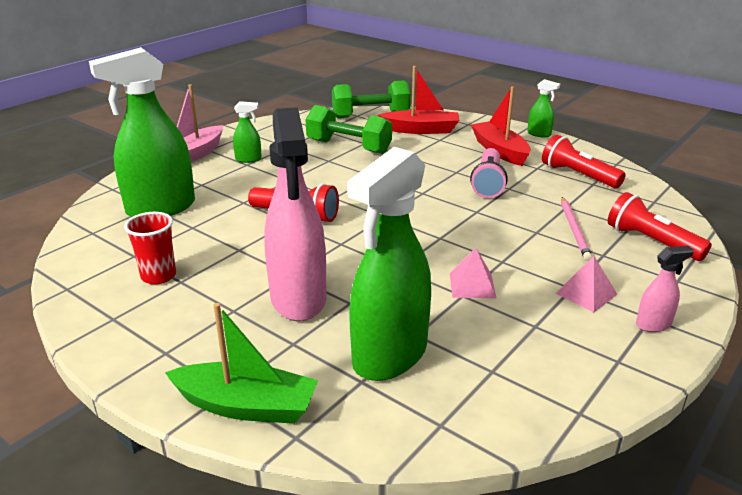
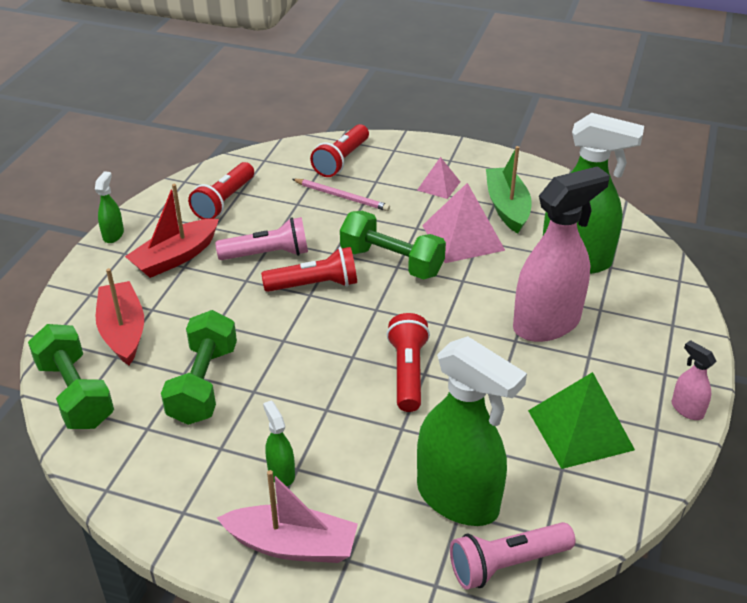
camera: 110 degrees left, 10 degrees up
red cup [124,212,176,284] -> green pyramid [528,372,635,469]
green boat [165,303,318,424] -> green boat moved to [486,146,532,234]
pink pyramid [450,248,496,298] -> pink pyramid [422,183,506,263], size x1.80
pink pencil [561,197,592,261] -> pink pencil turned 45 degrees clockwise [292,179,390,211]
pink spray bottle [636,246,694,332] -> pink spray bottle moved to [672,340,716,420]
none -> red flashlight [261,247,357,292]
none -> green dumbbell [340,211,446,280]
none -> pink flashlight [450,522,575,590]

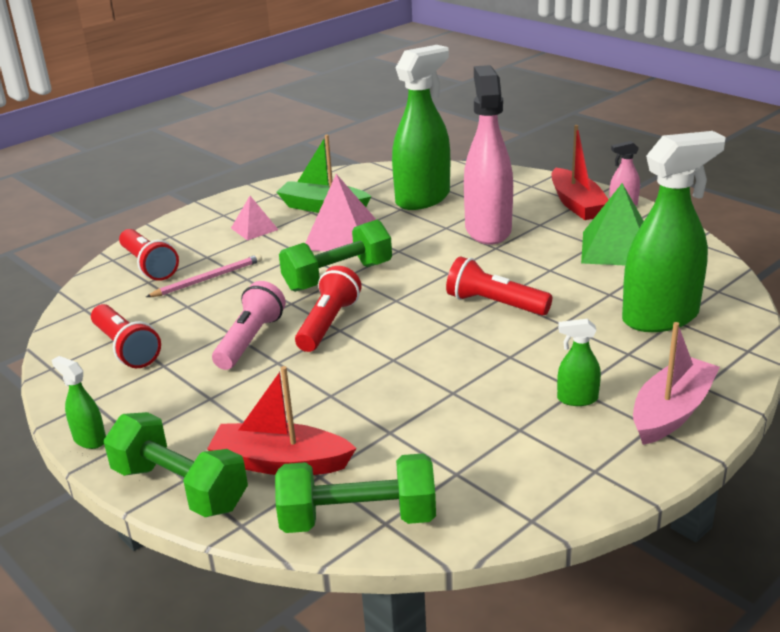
camera: 60 degrees left, 10 degrees down
red boat [125,184,219,278] -> red boat moved to [552,125,609,220]
green dumbbell [161,310,237,425] -> green dumbbell moved to [104,412,248,517]
pink flashlight [450,522,575,590] -> none

